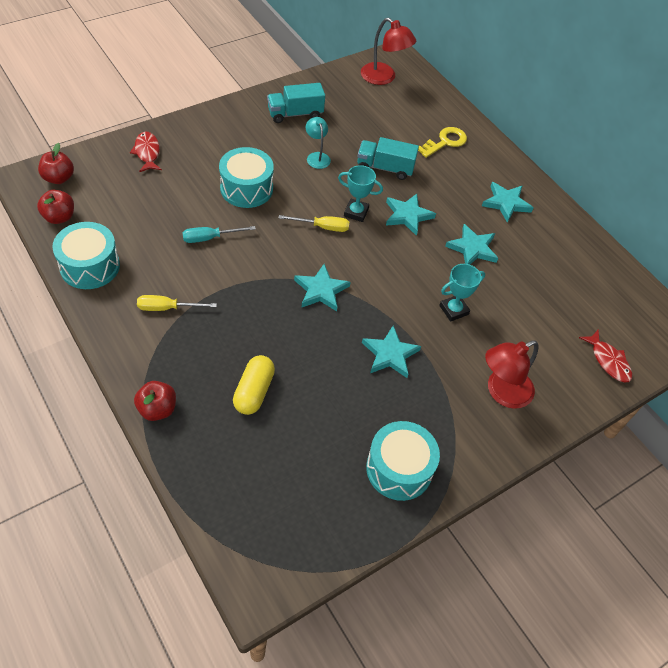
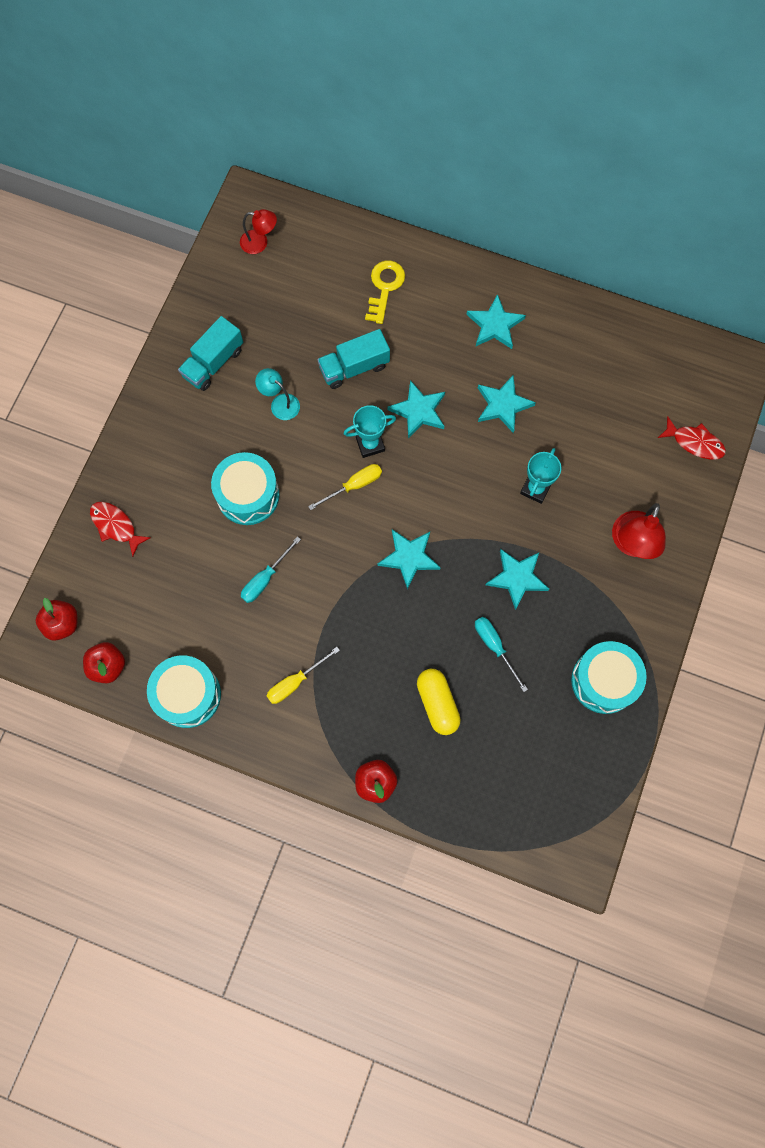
camera: 30 degrees left, 20 degrees up
red lamp [361,18,416,85] -> red lamp [240,209,277,254], size x0.61
none -> turquoise screwdriver [475,617,528,692]

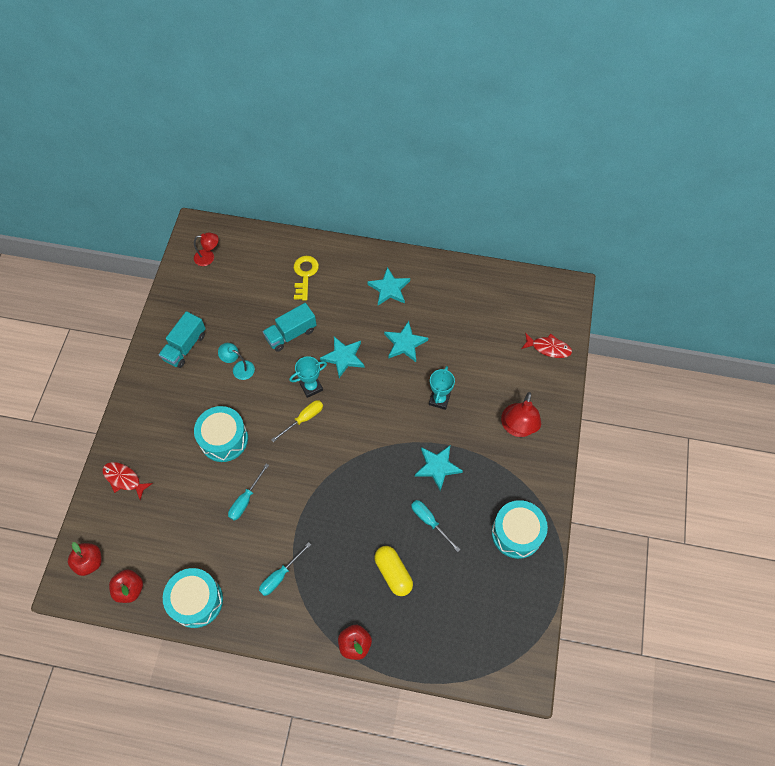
camera: 10 degrees left, 10 degrees down
yellow screwdriver [267,647,340,704] -> turquoise screwdriver [259,542,311,596]
turquoise star [378,529,441,590] -> none

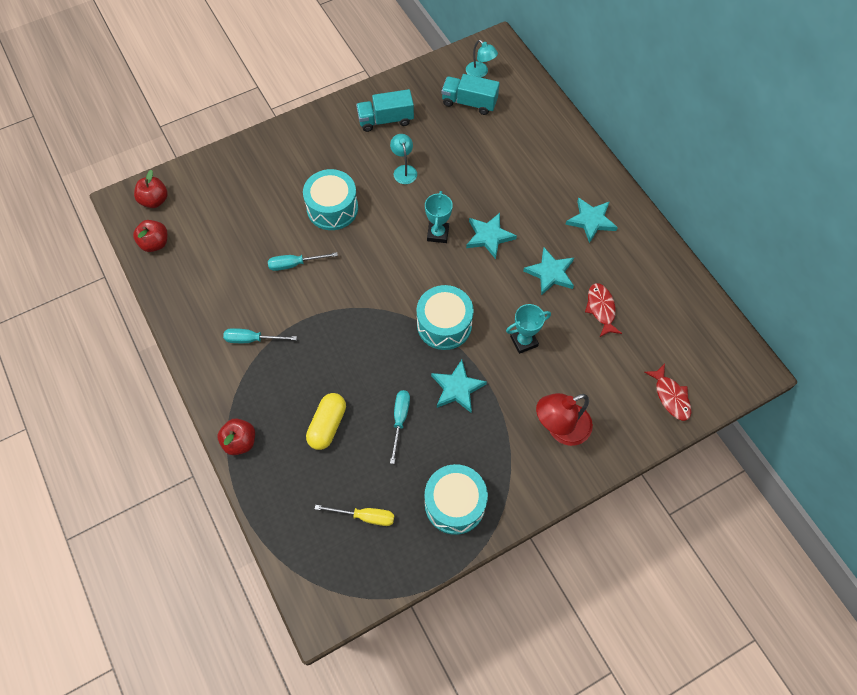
camera: 50 degrees right, 0 degrees up
red fish [102,462,153,500] -> red fish moved to [585,283,622,337]
turquoise drum [163,568,223,628] -> turquoise drum moved to [417,285,474,350]
red lamp [194,233,219,266] -> turquoise lamp [466,40,498,78]
turquoise truck [263,303,317,352] -> turquoise truck moved to [441,74,500,115]
yellow screwdriver [271,400,323,442] -> yellow screwdriver moved to [315,505,394,526]
turquoise trophy [289,356,327,398] -> turquoise trophy turned 75 degrees clockwise [425,191,453,243]
yellow key [294,256,319,300] -> none

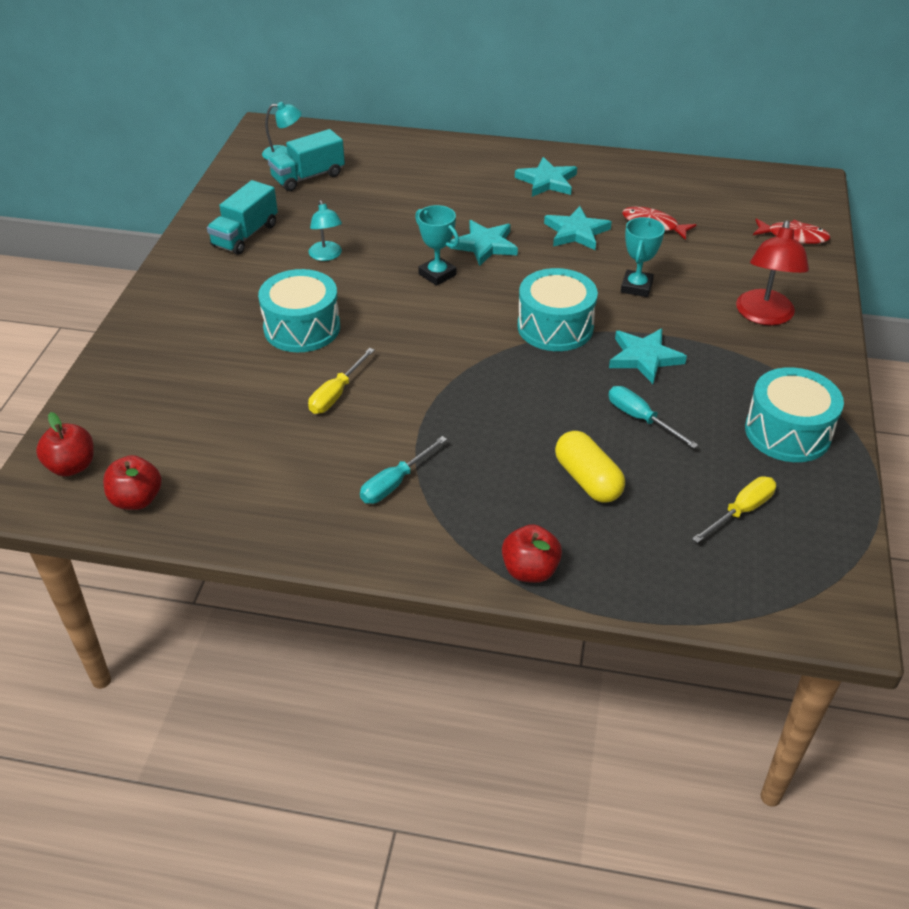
camera: 50 degrees left, 20 degrees down
turquoise screwdriver [268,252,338,271] -> yellow screwdriver [308,348,375,414]
turquoise lamp [390,134,417,184] -> turquoise lamp turned 135 degrees counterclockwise [308,200,342,261]

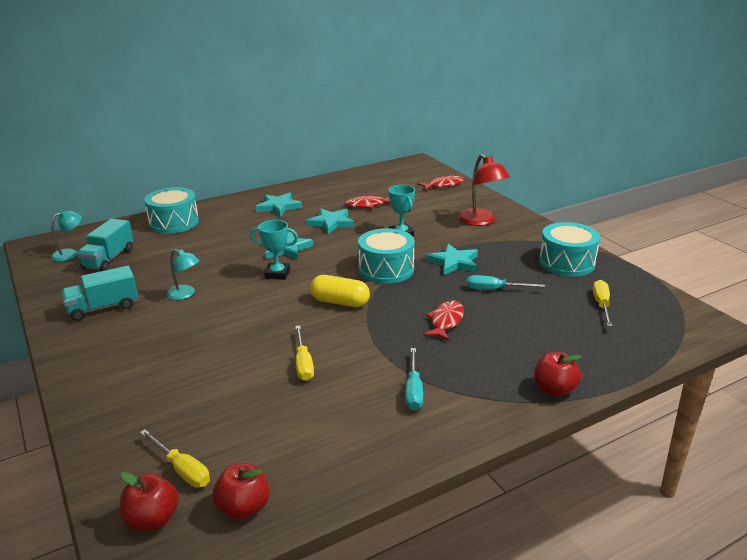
camera: 40 degrees left, 15 degrees down
turquoise truck [207,180,278,255] -> turquoise truck turned 75 degrees clockwise [61,266,138,321]
turquoise drum [258,269,340,352] -> turquoise drum moved to [144,187,199,234]
yellow capsule [555,431,625,503] -> yellow capsule moved to [310,275,370,307]
none -> yellow screwdriver [140,429,210,488]
none -> red fish [423,301,464,341]

